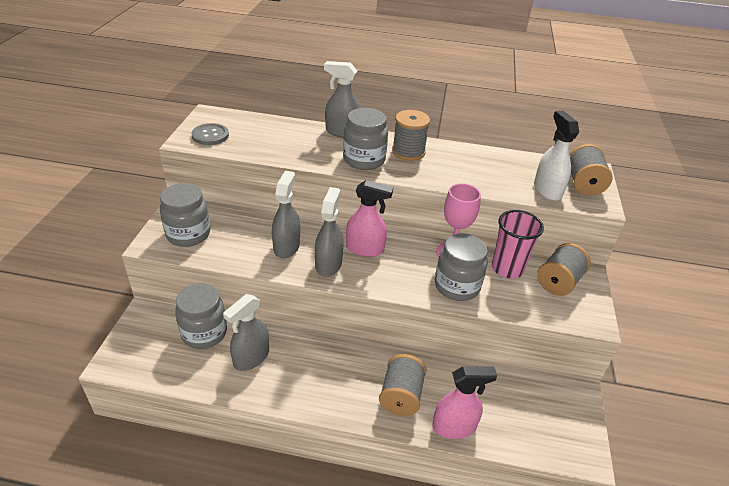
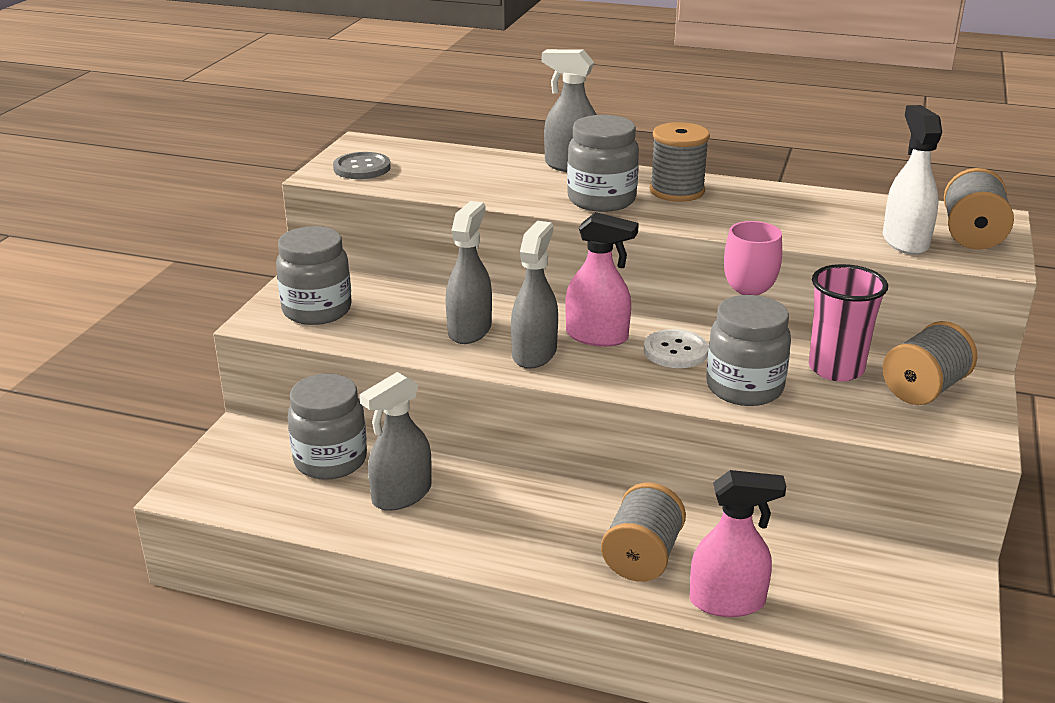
camera: 10 degrees right, 10 degrees down
none -> white button [644,329,709,368]

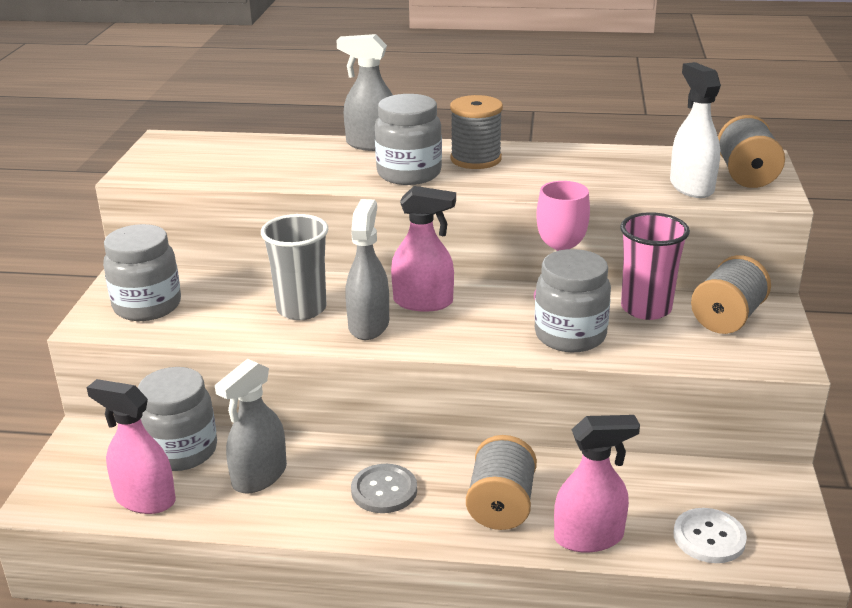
camera: 10 degrees left, 0 degrees up
grey button [333,152,390,179] -> grey button moved to [351,464,417,513]
grey spray bottle [446,201,492,344] -> grey cup [261,214,328,320]
white button [644,329,709,368] -> white button moved to [673,508,747,563]
none -> pink spray bottle [87,379,176,514]

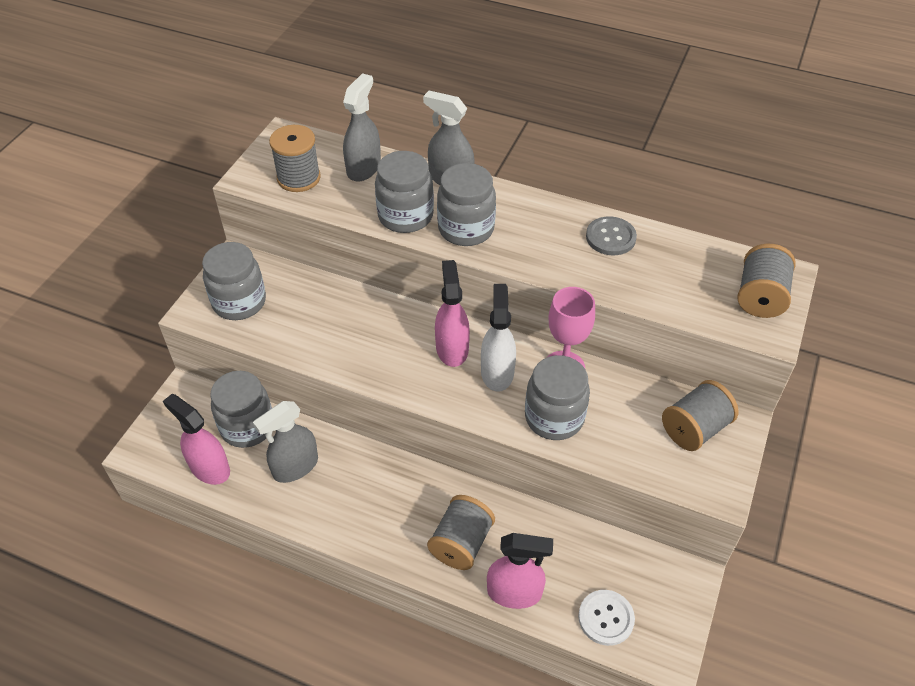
camera: 15 degrees right, 20 degrees up
grey cup [261,214,328,320] -> none
grey spray bottle [345,199,389,340] -> grey spray bottle moved to [343,73,381,181]
grey button [351,464,417,513] -> grey button moved to [586,216,637,255]
pink spray bottle [391,186,456,312] -> pink spray bottle turned 120 degrees counterclockwise [435,260,470,367]
grey spool [450,95,503,169] -> grey spool moved to [269,125,321,192]
pink cup [620,212,690,320] -> none
white spray bottle [670,62,721,198] -> white spray bottle moved to [481,284,516,392]
none -> grey jar [375,151,434,233]

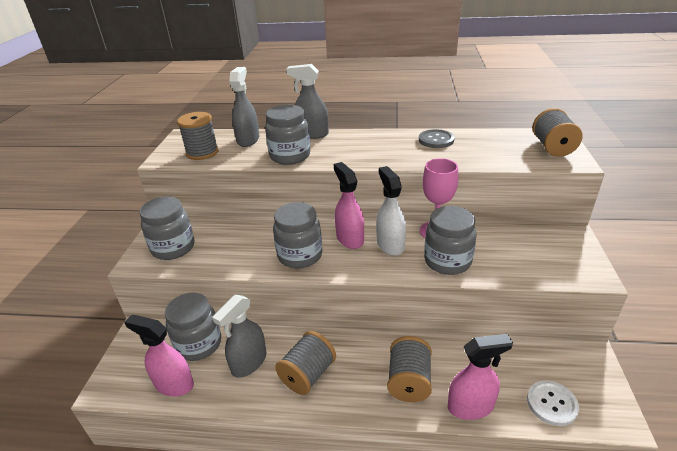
camera: 15 degrees left, 15 degrees down
grey jar [437,163,496,246] -> grey jar moved to [273,202,322,268]
grey spool [662,380,739,451] -> grey spool moved to [275,331,336,395]

